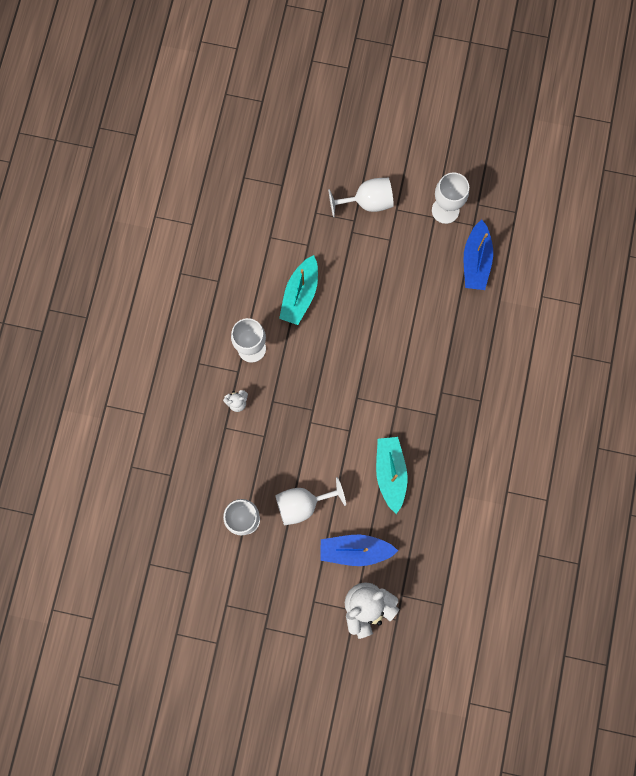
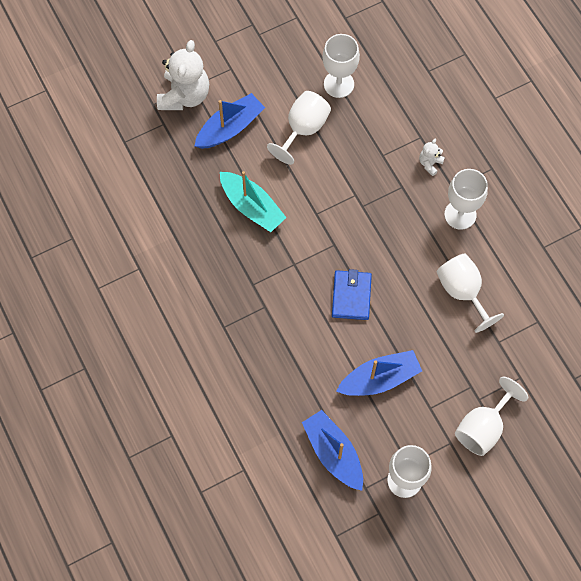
camera: 140 degrees right, 10 degrees down
turquoise boat [279,255,318,325] -> white goblet [437,254,504,333]
none -> blue wallet [332,269,372,320]
none -> blue boat [336,350,422,396]

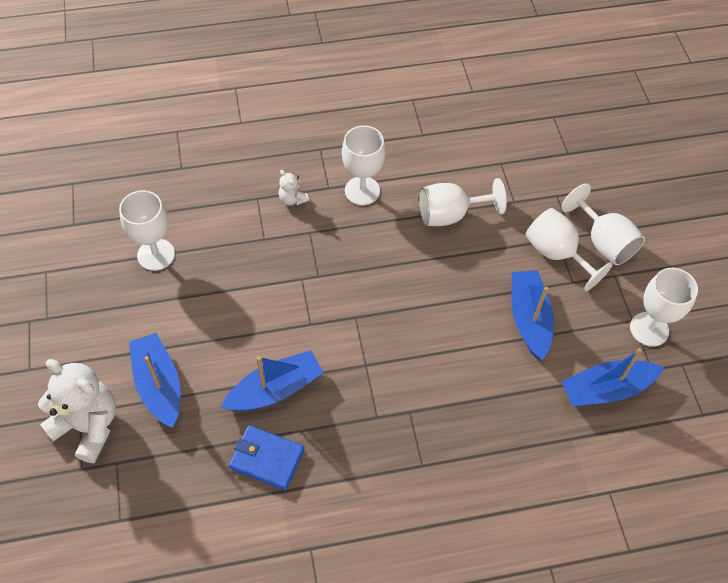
camera: 75 degrees left, 10 degrees down
turquoise boat [220,171,287,232] -> blue boat [221,350,324,411]
white goblet [267,91,331,165] -> white goblet moved to [525,208,613,291]
blue wallet [332,269,372,320] -> blue wallet moved to [229,425,305,490]

